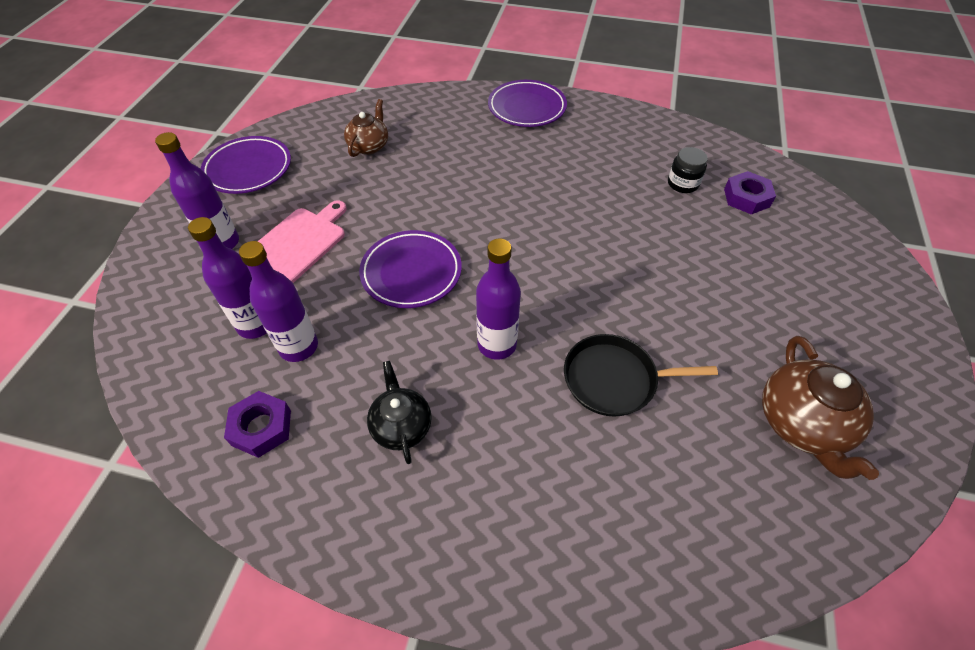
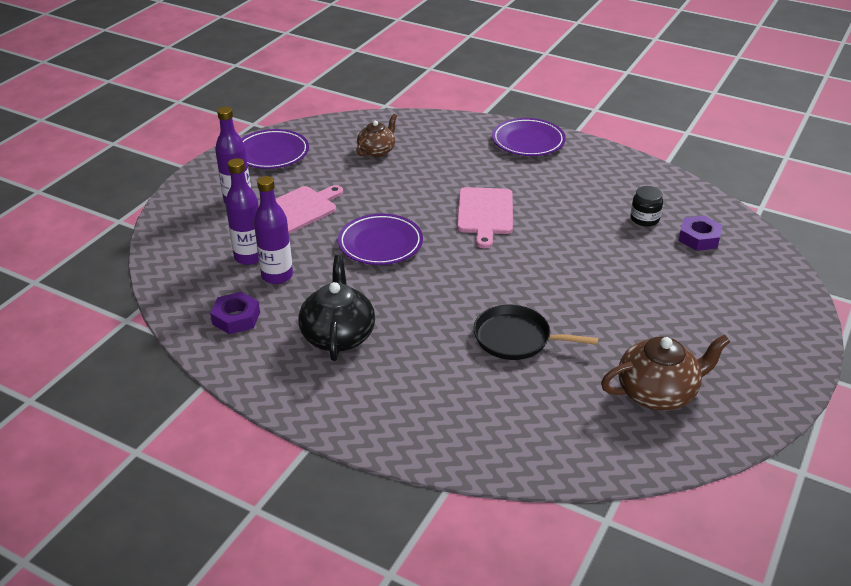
camera: 15 degrees right, 15 degrees down
black teapot [367,361,432,464] -> black teapot [298,255,375,361], size x1.54
purple bottle [476,239,521,360] -> none
brown teapot [762,336,879,480] -> brown teapot turned 120 degrees counterclockwise [601,334,730,411]
none -> pink cutting board [457,187,513,248]

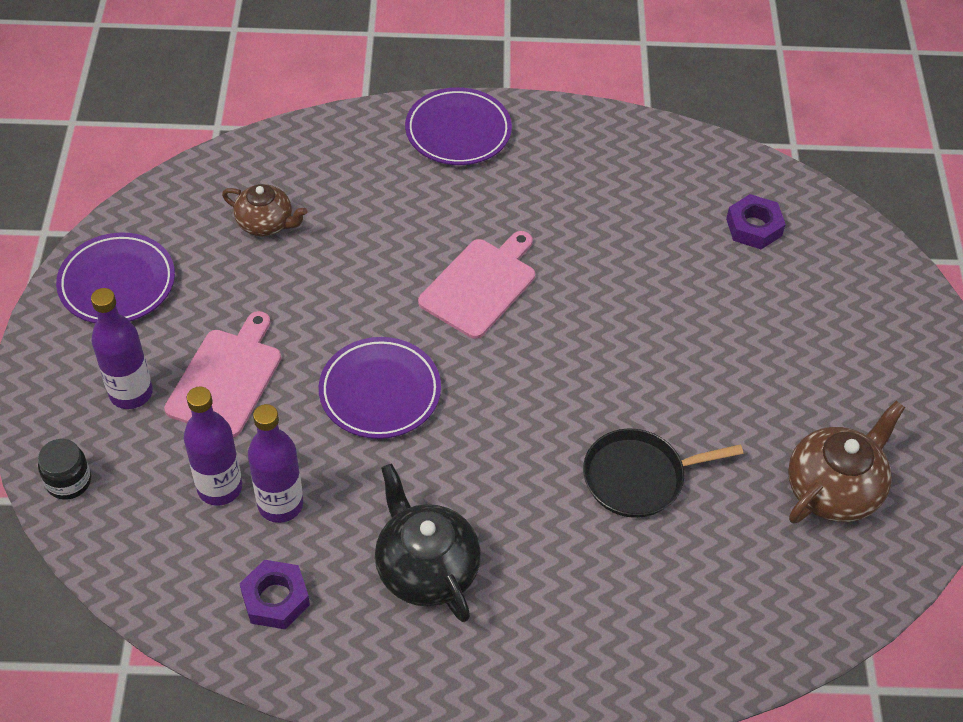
camera: 30 degrees left, 15 degrees up
brown teapot [357,114,397,157] -> brown teapot turned 105 degrees clockwise [222,184,307,236]
pink cutting board [457,187,513,248] -> pink cutting board turned 120 degrees counterclockwise [418,231,535,339]
black jar [630,186,663,226] -> black jar moved to [38,439,91,500]

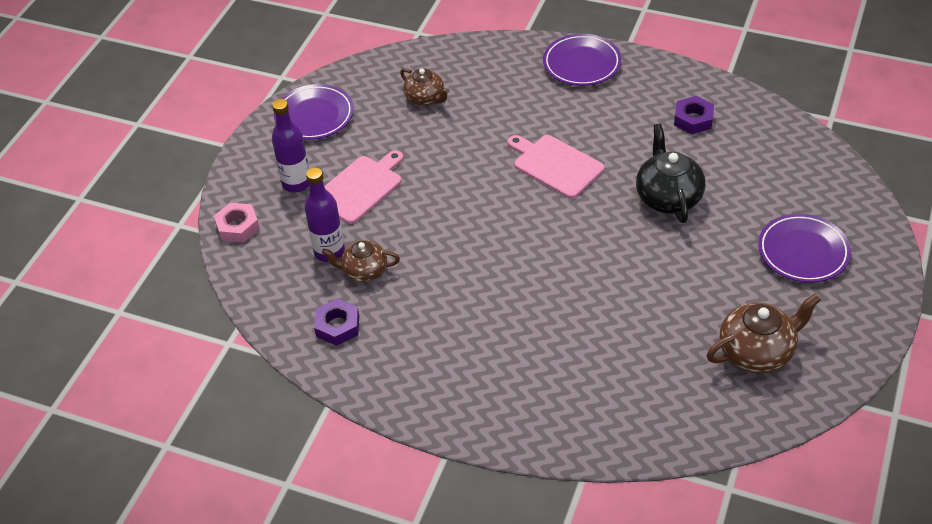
camera: 25 degrees right, 5 degrees down
black jar [38,439,91,500] -> pink nut [214,203,260,242]
purple bottle [248,404,303,523] -> brown teapot [322,240,400,282]
purple plate [319,337,441,439] -> purple plate moved to [758,213,851,283]
black teapot [375,463,481,622] -> black teapot moved to [636,124,706,223]
pink cutting board [418,231,535,339] -> pink cutting board turned 105 degrees counterclockwise [507,135,604,199]
black pan [583,428,743,518] -> none
purple nut [726,194,786,250] -> purple nut moved to [674,96,714,134]

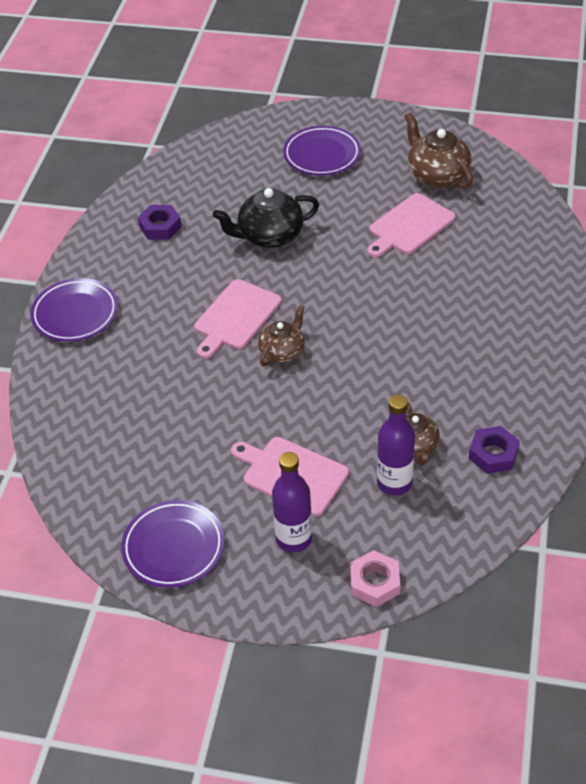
camera: 100 degrees left, 0 degrees up
brown teapot [400,68,450,105] -> brown teapot moved to [258,305,305,366]
none -> pink cutting board [367,193,456,258]

